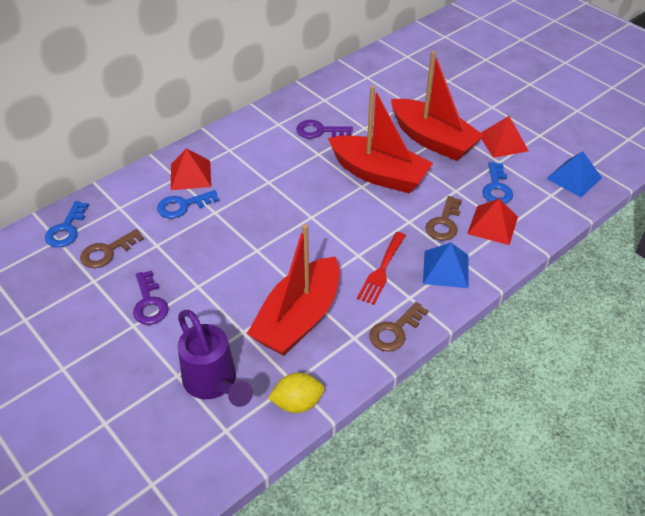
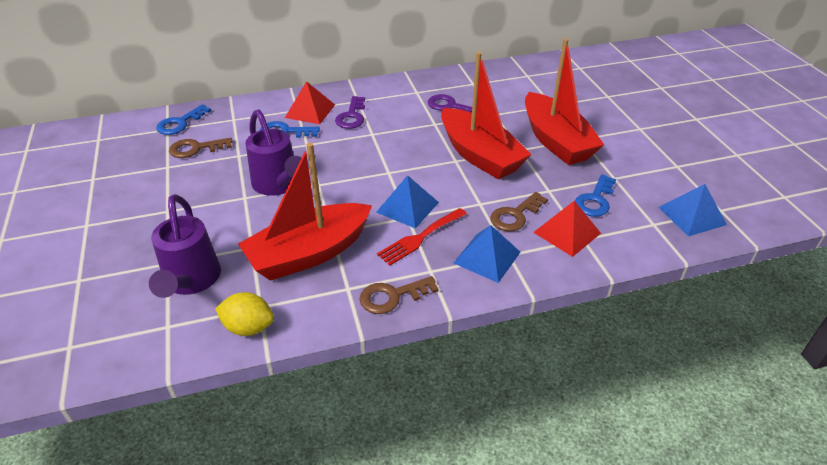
camera: 25 degrees right, 5 degrees down
purple key [133,270,169,325] -> purple key moved to [335,96,365,129]
red pyramid [481,116,529,158] -> none
none -> purple watering can [246,109,301,196]
none -> blue pyramid [376,175,439,229]

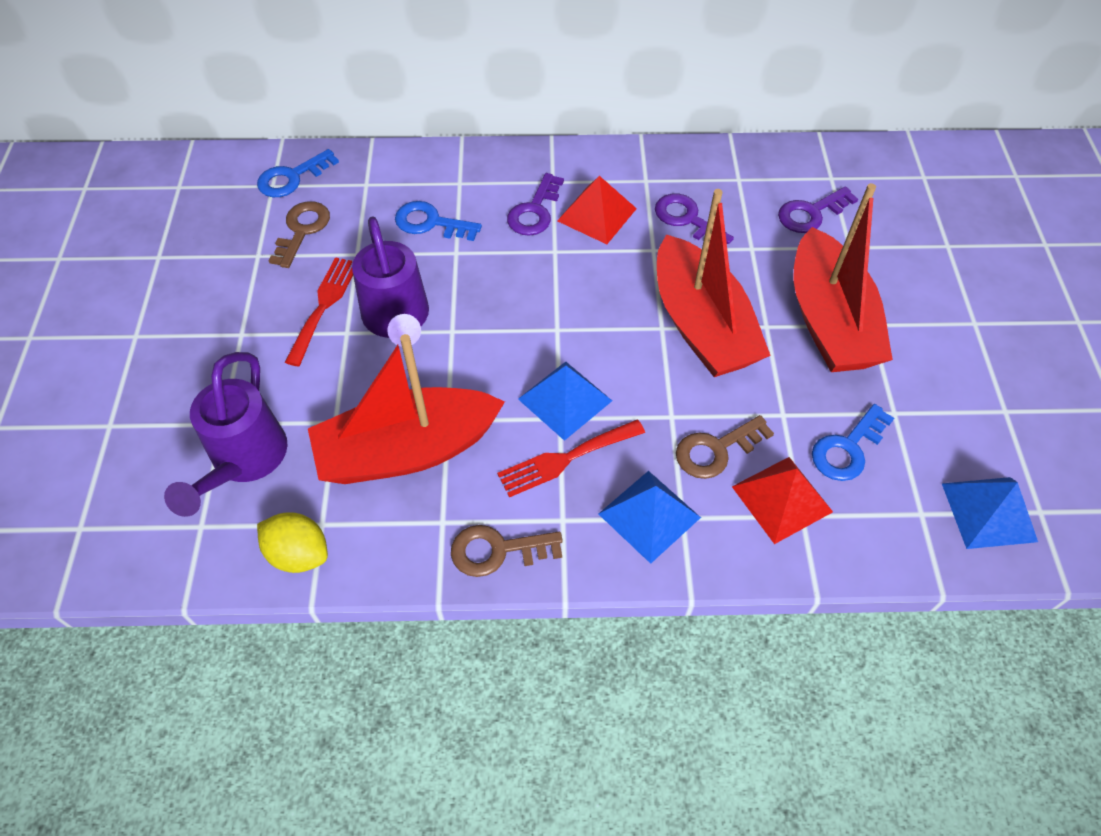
camera: 15 degrees right, 15 degrees up
brown key [169,138,233,158] -> brown key turned 105 degrees clockwise [269,201,330,268]
red pyramid [285,81,335,124] -> red pyramid moved to [557,176,637,244]
none -> red fork [285,257,353,366]
none -> purple key [778,186,858,233]

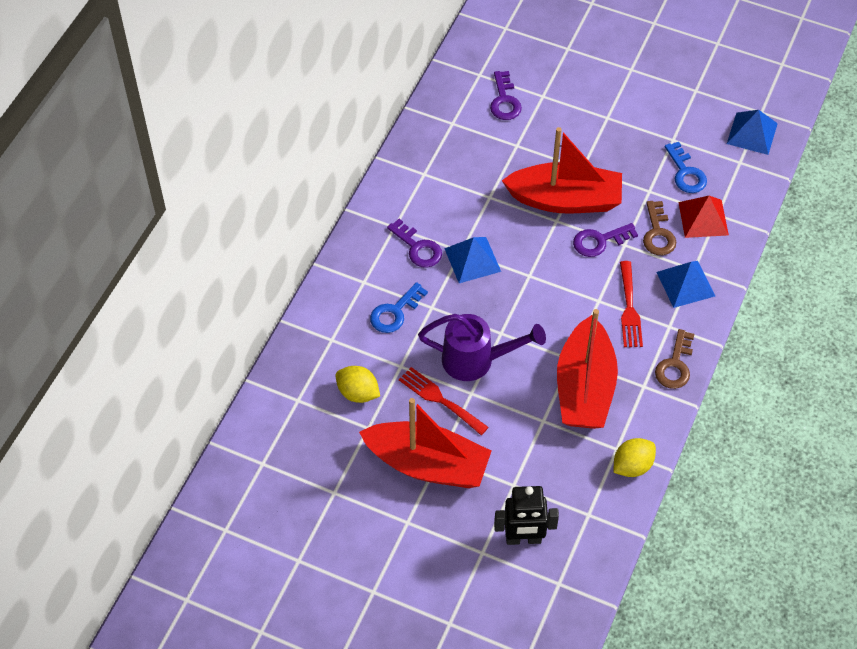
camera: 65 degrees left, 0 degrees up
purple watering can [164,352,287,517] -> none
blue key [257,149,339,197] -> none
brown key [269,201,330,268] -> yellow lemon [335,366,380,403]
blue pyramid [518,362,612,441] -> blue pyramid moved to [444,237,501,283]
red pyramid [557,176,637,244] -> none
purple key [655,194,734,244] -> purple key moved to [573,223,638,257]
red boat [793,183,893,372] -> red boat moved to [359,398,491,488]
none -> black robot [494,486,559,545]

